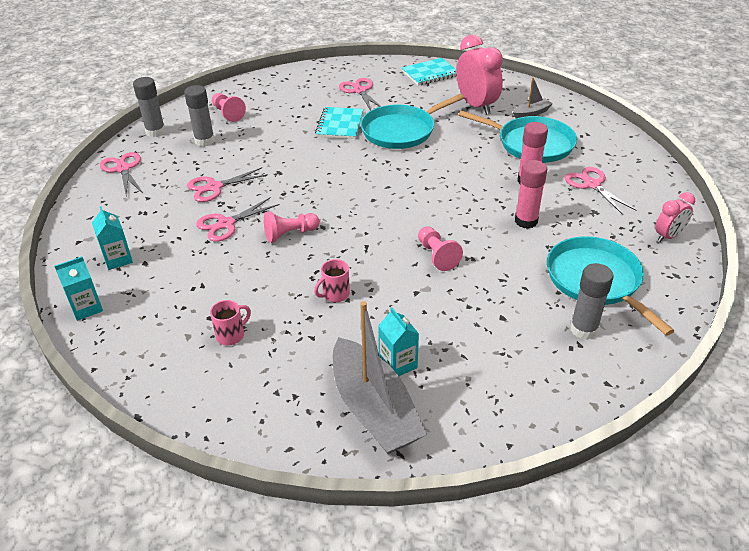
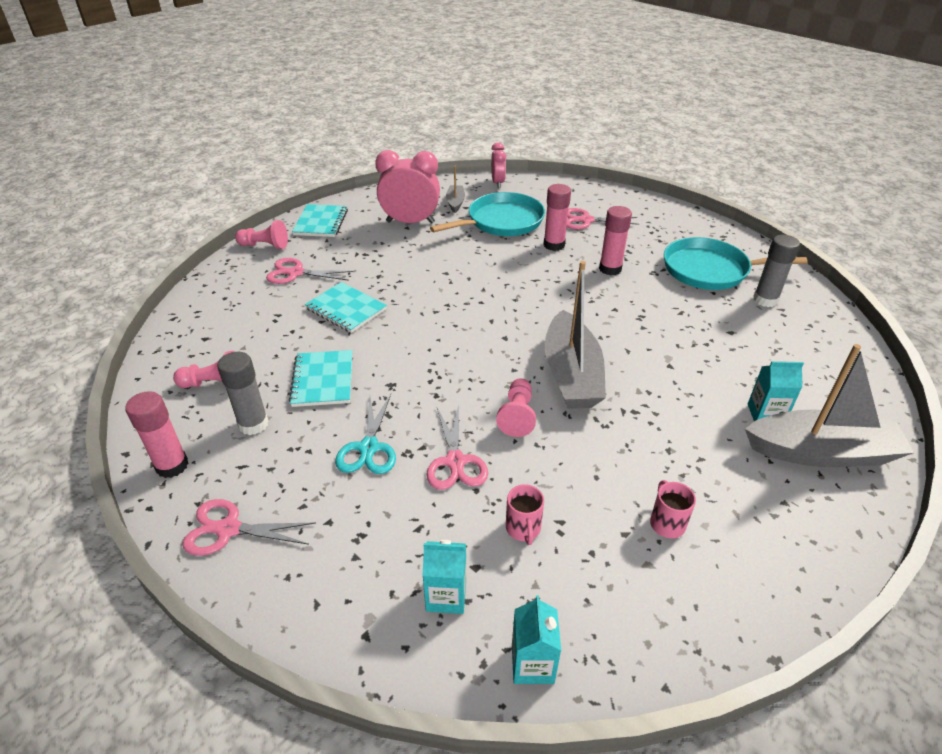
camera: 60 degrees left, 0 degrees up
grey glue stick [133,77,165,137] -> pink glue stick [125,391,188,478]
pink scissors [187,167,268,202] -> turquoise scissors [335,394,396,474]
pink mug [314,259,350,302] -> pink mug moved to [506,484,544,545]
turquoise pan [361,94,465,149] -> none
pink pawn [418,226,463,271] -> pink pawn moved to [235,220,288,249]
pink clock [655,192,695,242] -> pink clock moved to [491,142,506,188]
none -> turquoise notebook [289,350,352,407]
none -> grey boat [545,261,606,409]

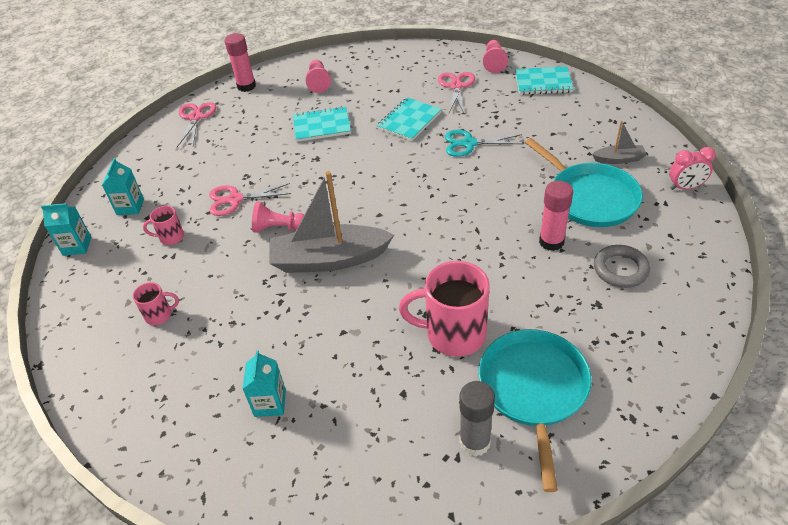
camera: 90 degrees right, 5 degrees up
grey glue stick [217,352,269,435] -> none
turquoise scissors [335,394,396,474] -> turquoise scissors moved to [445,130,524,157]
pink clock [375,150,440,224] -> none
pink scissors [567,208,639,230] -> grey ring [594,245,650,288]
pink glue stick [599,206,632,275] -> none
grey boat [745,344,914,467] -> none
none -> pink mug [399,261,490,357]

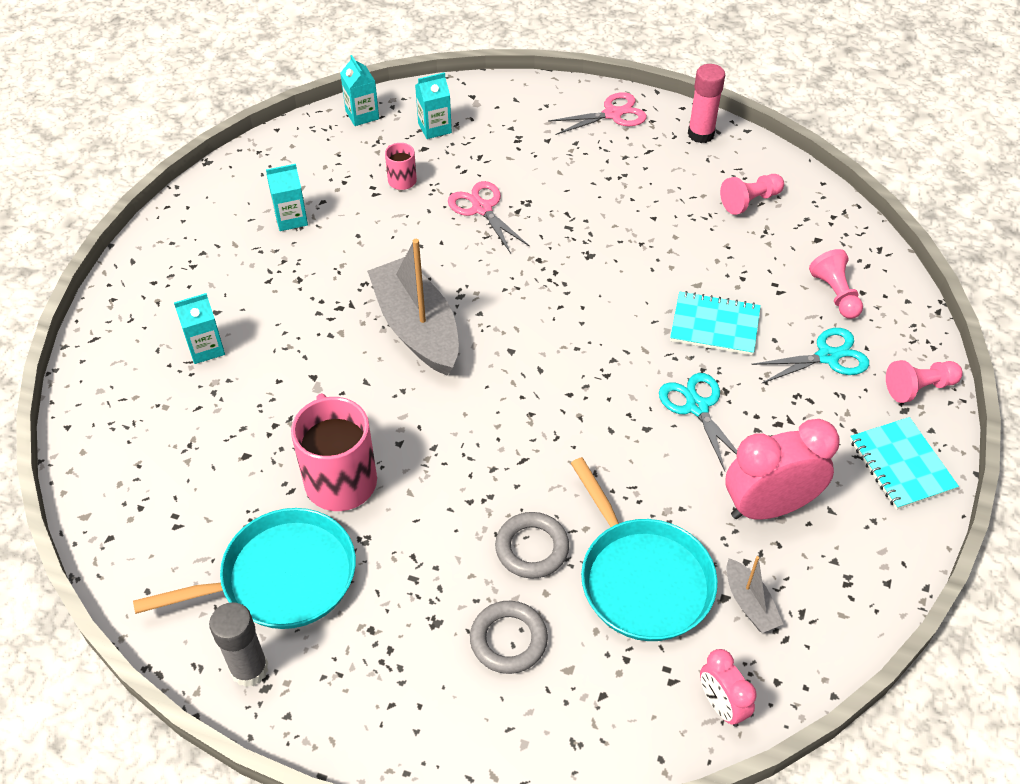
camera: 65 degrees right, 5 degrees up
pink mug [133,282,179,325] -> turquoise carton [266,164,308,231]
pink pawn [252,202,305,233] -> pink pawn moved to [809,249,863,319]
turquoise notebook [293,106,351,142] -> none
pink scissors [438,72,475,113] -> turquoise scissors [751,328,869,384]
grey glue stick [459,381,495,457] -> grey glue stick moved to [209,602,268,687]
turquoise pan [525,138,643,227] -> turquoise pan turned 60 degrees counterclockwise [571,457,718,641]
pink glue stick [539,181,573,251] -> grey ring [495,512,569,578]
none -> pink clock [725,419,840,520]

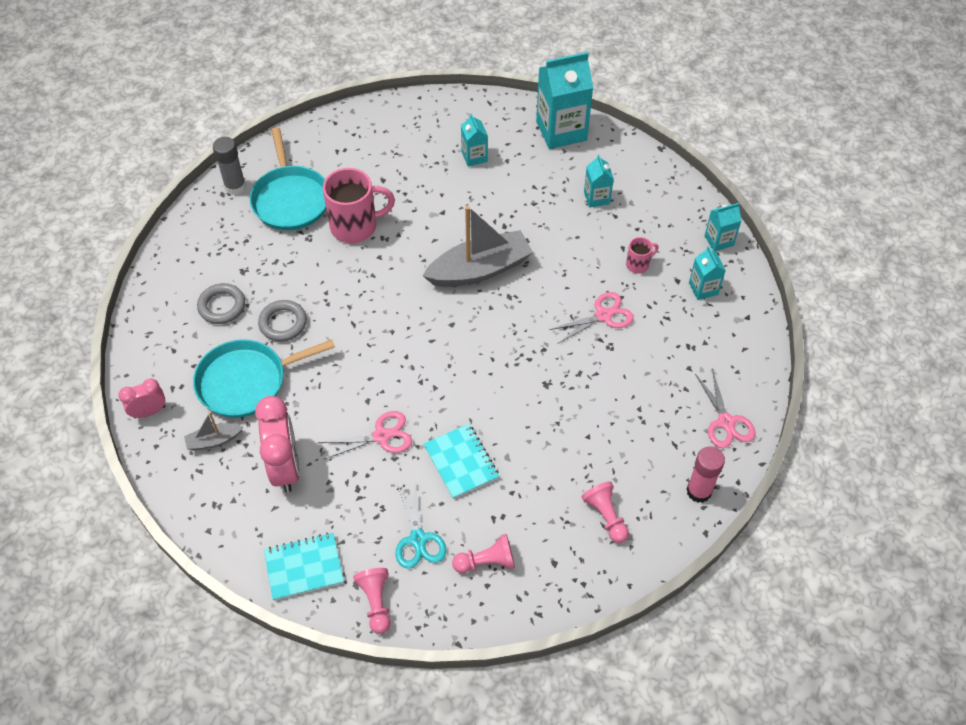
camera: 95 degrees right, 5 degrees up
turquoise scissors [659,373,737,471] -> pink scissors [319,411,412,460]
turquoise notebook [670,291,761,355] -> turquoise notebook turned 45 degrees counterclockwise [424,424,499,499]
none -> turquoise carton [536,52,593,149]

